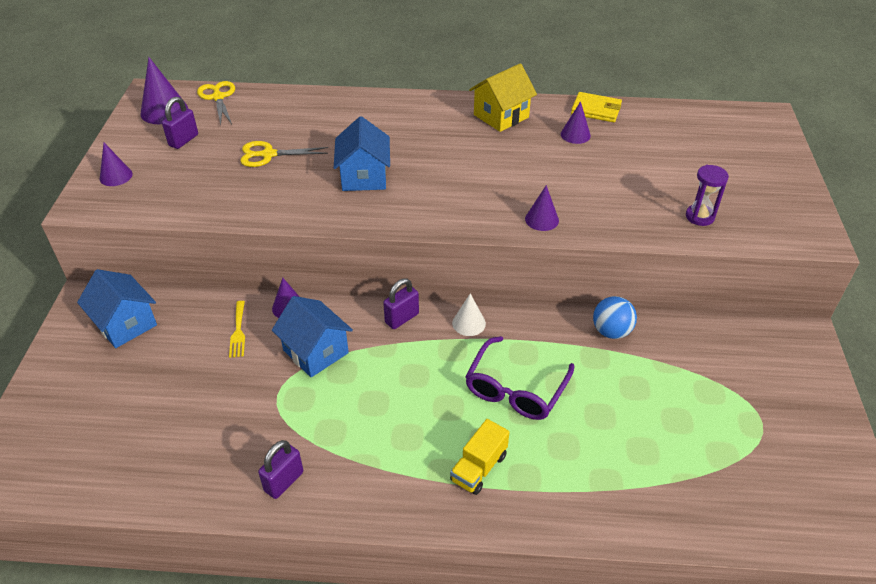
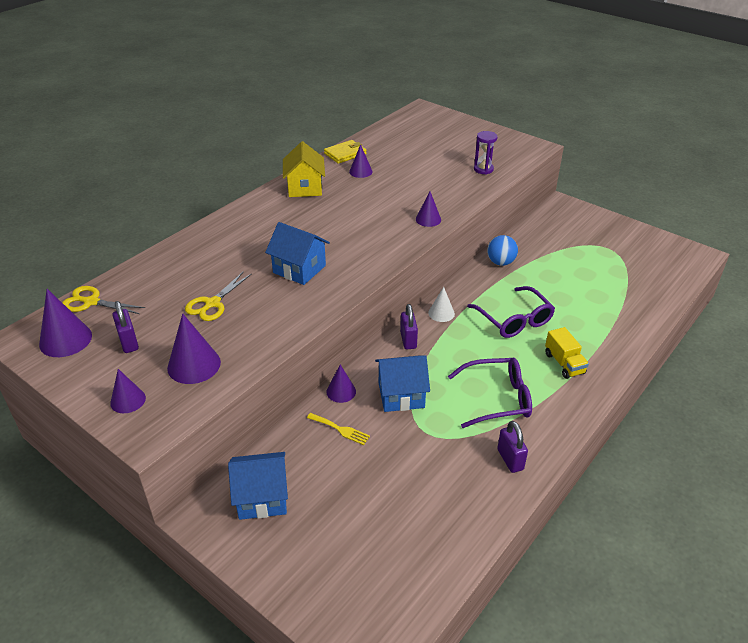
camera: 55 degrees left, 5 degrees down
none -> purple cone [167,313,221,384]
none -> purple glasses [448,357,532,428]

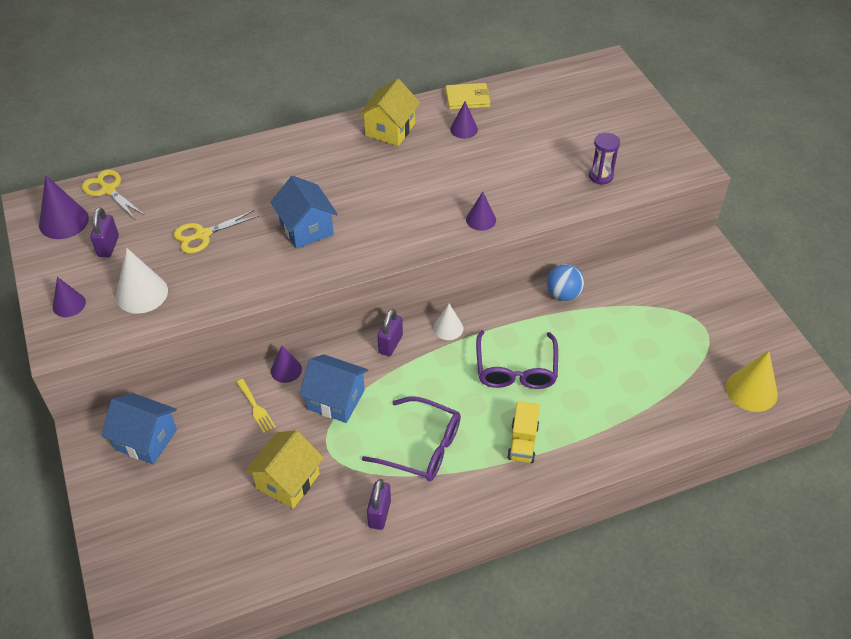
camera: 30 degrees right, 10 degrees up
purple cone [167,313,221,384] -> white cone [116,248,168,314]
none -> yellow house [245,430,324,509]
none -> yellow cone [726,351,778,412]

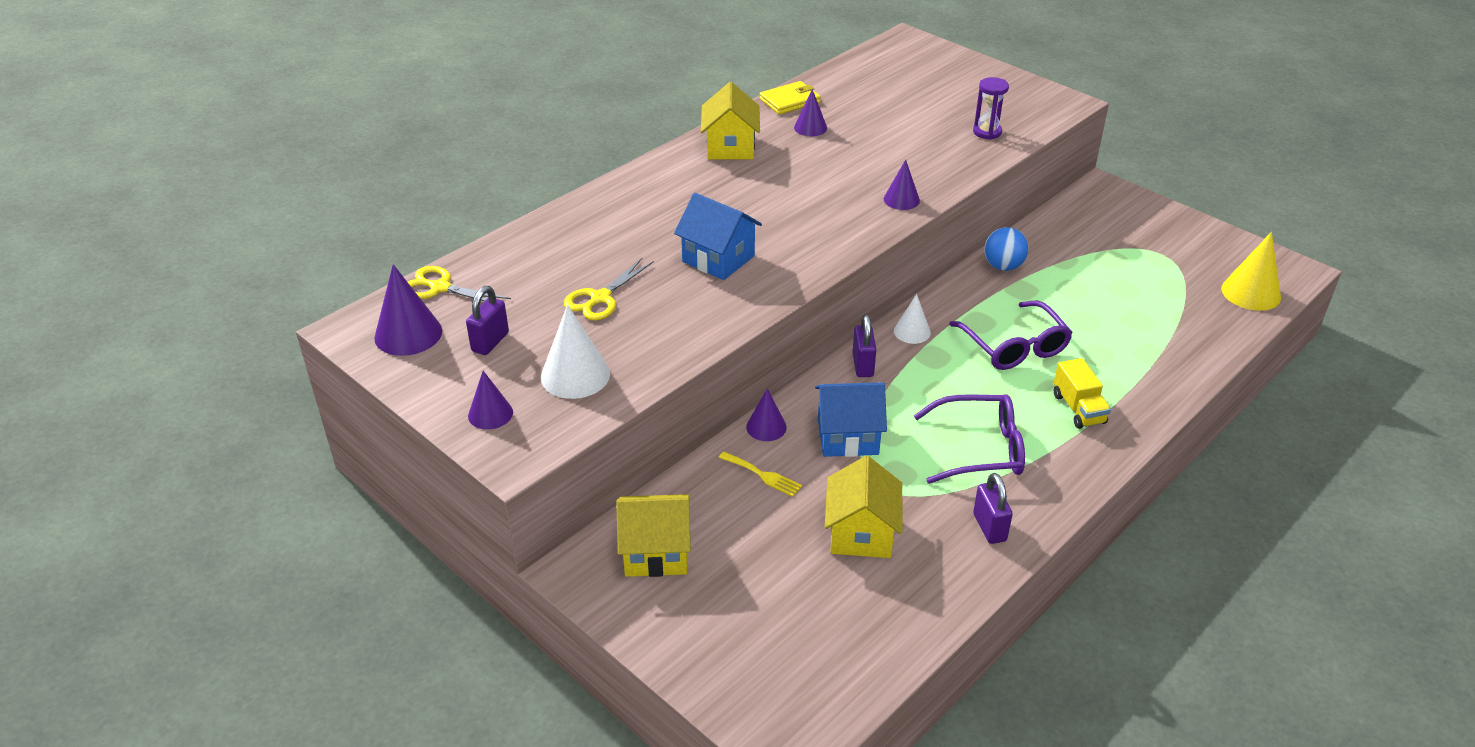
camera: 25 degrees left, 10 degrees down
purple padlock [90,207,119,257] -> purple padlock turned 45 degrees clockwise [466,286,509,355]
blue house [102,393,177,464] -> yellow house [616,494,691,577]

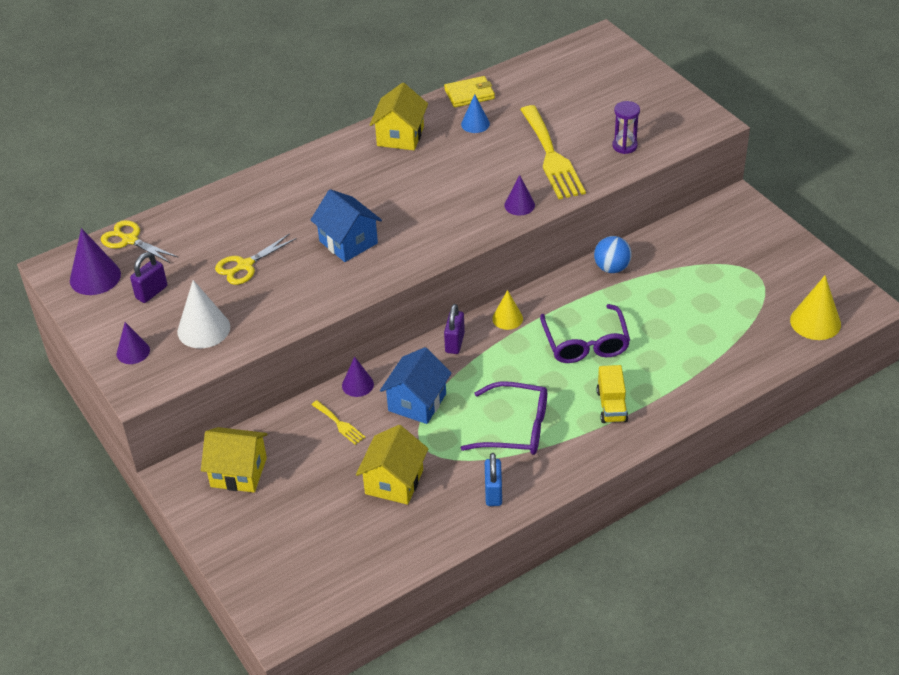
camera: 15 degrees right, 5 degrees up
purple cone [794,89,827,136] -> blue cone [461,94,490,133]
blue house [815,382,887,457] -> blue house turned 75 degrees counterclockwise [380,347,451,424]
white cone [894,294,931,344] -> yellow cone [492,290,523,330]
purple padlock [973,473,1013,544] -> blue padlock [485,453,502,506]
none -> yellow fork [520,105,586,199]

